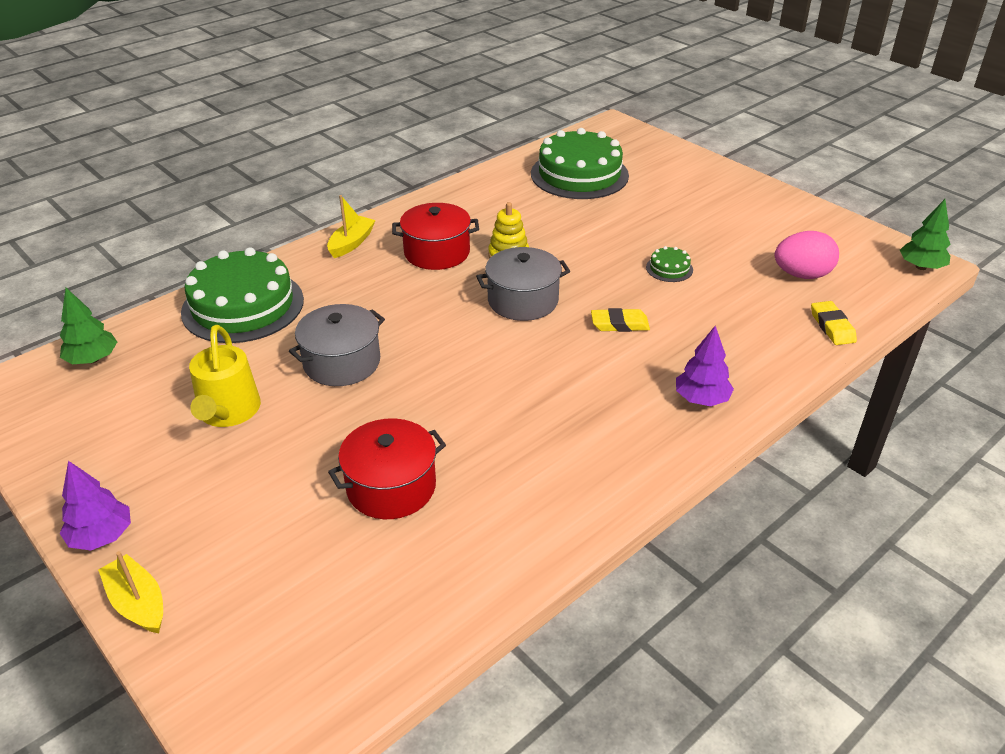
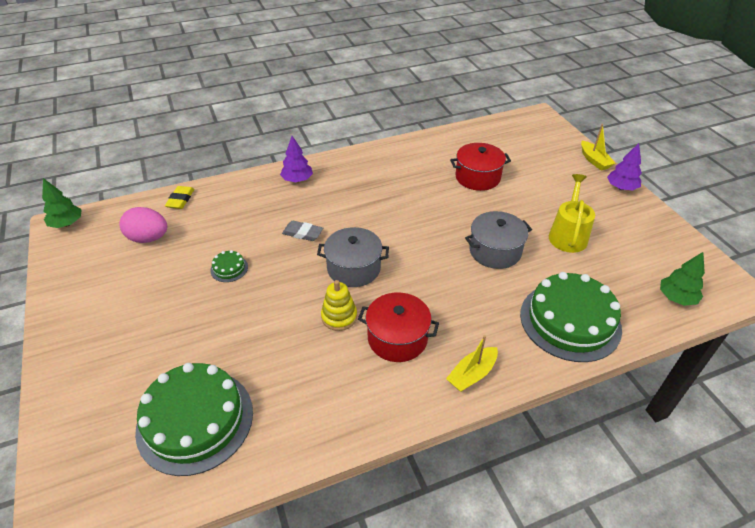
camera: 160 degrees left, 5 degrees up
yellow eraser [591,308,650,332] -> grey eraser [282,221,323,241]

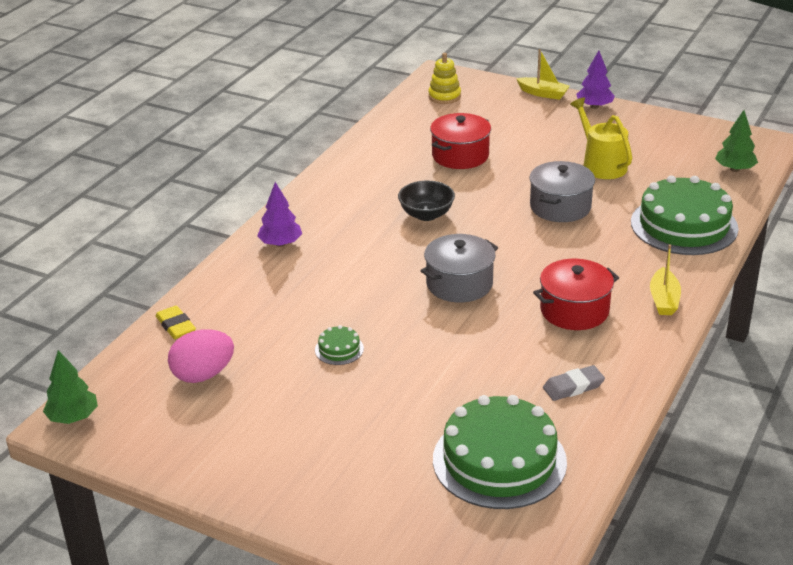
camera: 40 degrees left, 10 degrees down
grey eraser [282,221,323,241] -> grey eraser moved to [543,365,605,401]
yellow stacking toy [321,280,357,331] -> yellow stacking toy moved to [428,53,461,104]
none -> black bowl [398,181,455,221]

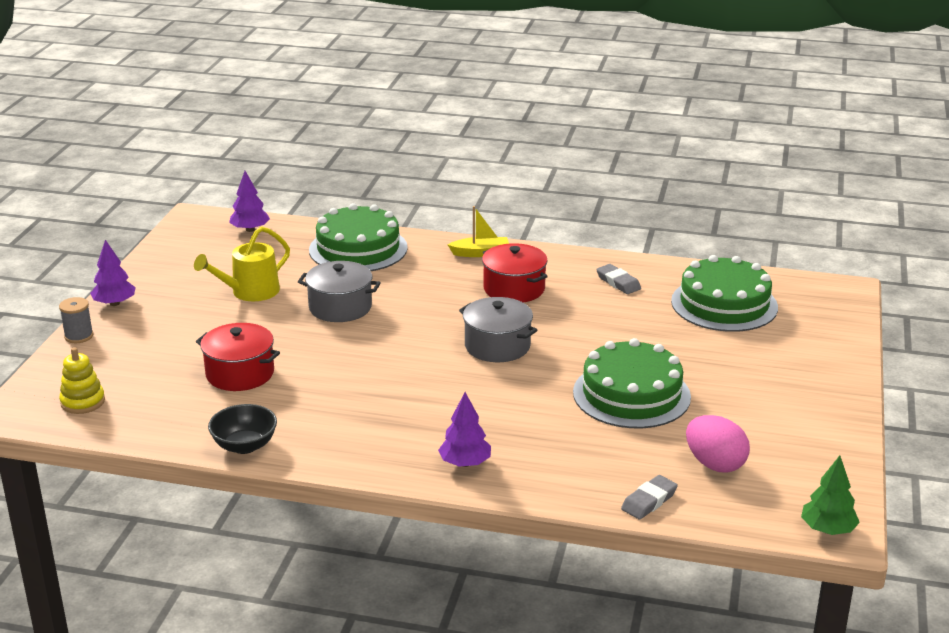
camera: 105 degrees left, 5 degrees down
yellow eraser [155,306,196,339] -> grey eraser [621,475,678,520]
green cake [315,325,364,365] -> green cake [573,338,691,428], size x2.44
black bowl [398,181,455,221] -> black bowl moved to [208,404,277,454]
yellow boat [516,49,570,100] -> grey spool [59,297,93,343]
green tree [715,110,758,172] -> purple tree [229,171,270,232]

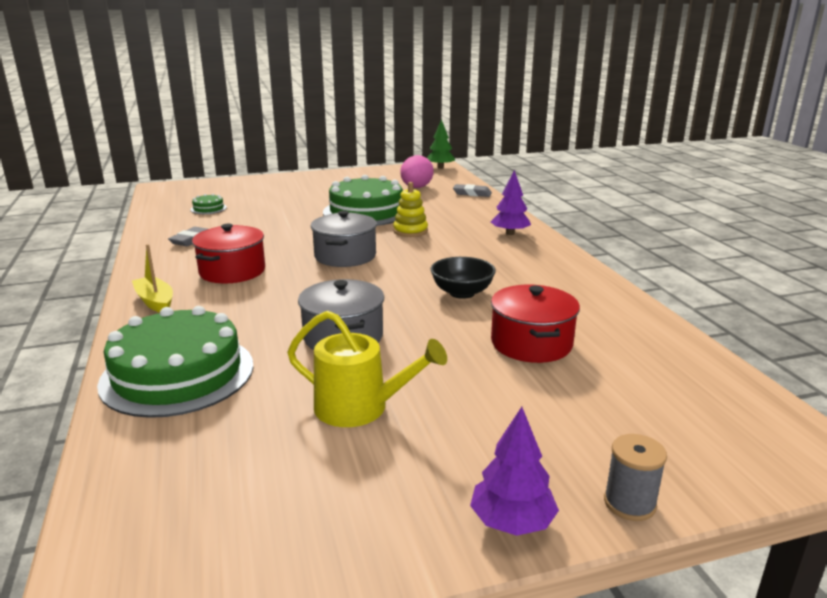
camera: 120 degrees left, 5 degrees down
yellow stacking toy [59,347,105,414] -> yellow stacking toy moved to [393,182,428,237]
black bowl [208,404,277,454] -> black bowl moved to [431,257,496,299]
purple tree [229,171,270,232] -> none
green cake [671,255,778,332] -> green cake [190,194,227,214], size x0.41

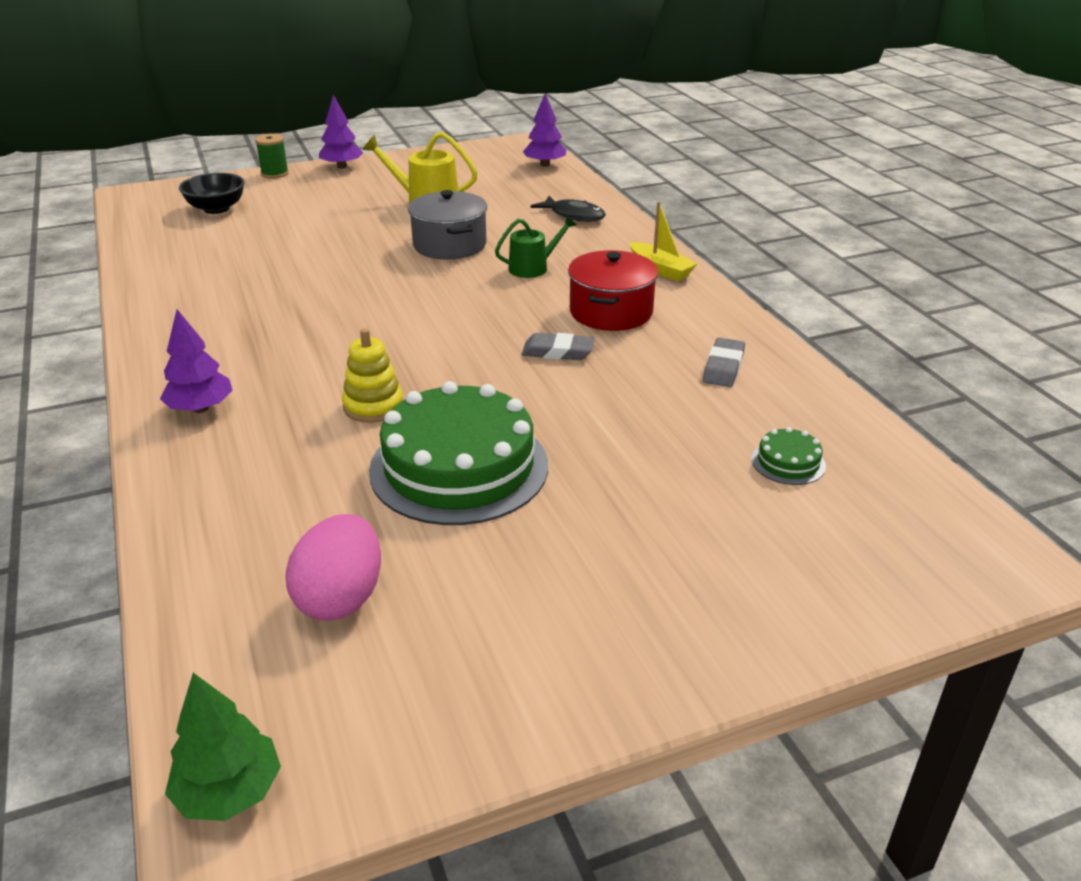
camera: 175 degrees right, 10 degrees up
green cake [97,306,253,418] -> black fish [531,196,606,222]
grey pot [311,211,377,267] -> none
black bowl [431,257,496,299] -> black bowl moved to [179,173,245,214]
grey eraser [453,184,492,197] -> grey eraser moved to [522,333,594,360]
red pot [491,285,580,363] -> none
grey spool [604,434,667,521] -> green spool [255,134,289,179]
none -> green watering can [495,215,576,278]
none -> purple tree [523,93,566,167]

